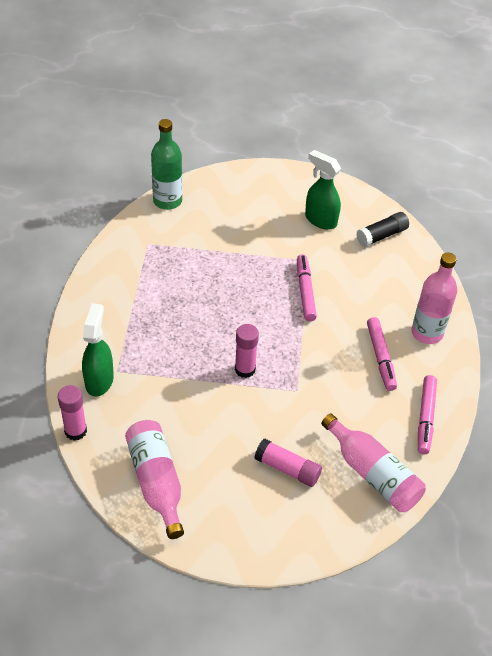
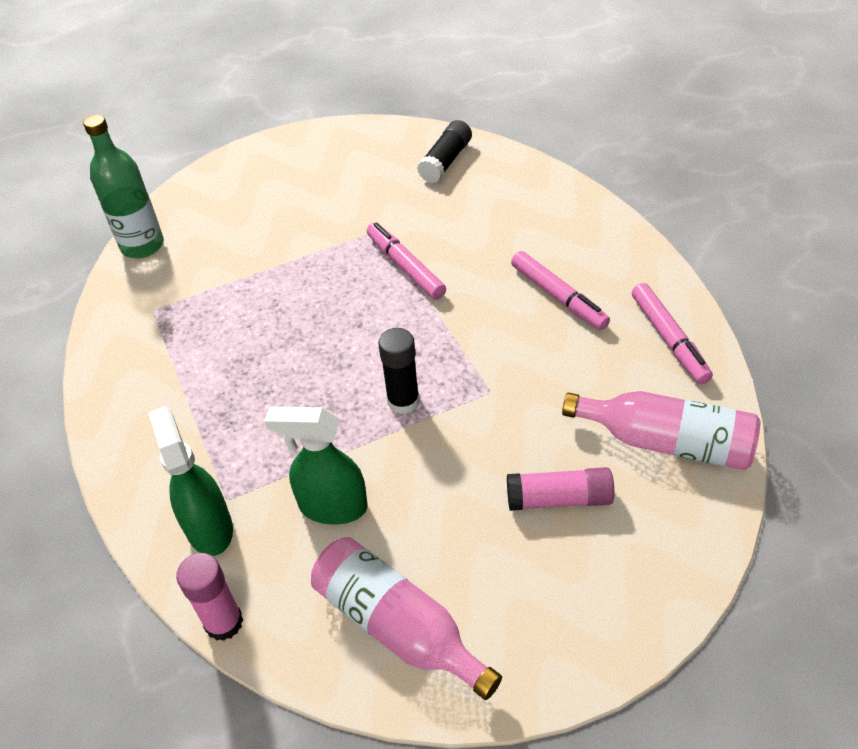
camera: 25 degrees left, 0 degrees up
pink glue stick [235,324,259,378] -> black glue stick [378,328,419,414]
green spray bottle [305,150,341,230] -> green spray bottle moved to [264,406,367,525]
pink bottle [412,253,457,344] -> none

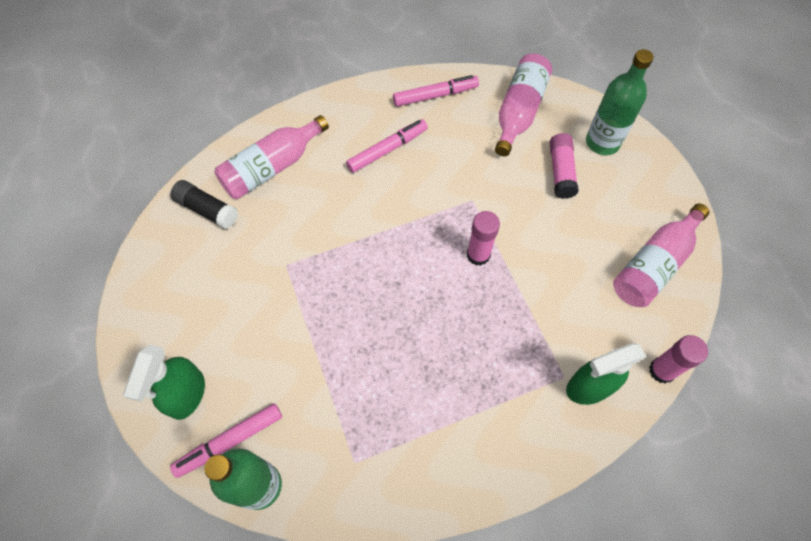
camera: 90 degrees left, 15 degrees up
green spray bottle [264,406,367,525] -> green spray bottle moved to [123,344,205,420]
pink marker [367,222,446,300] -> pink marker moved to [170,403,282,478]
black glue stick [378,328,419,414] -> pink glue stick [467,211,500,266]
none -> pink bottle [215,115,329,199]
none -> green bottle [586,49,654,155]

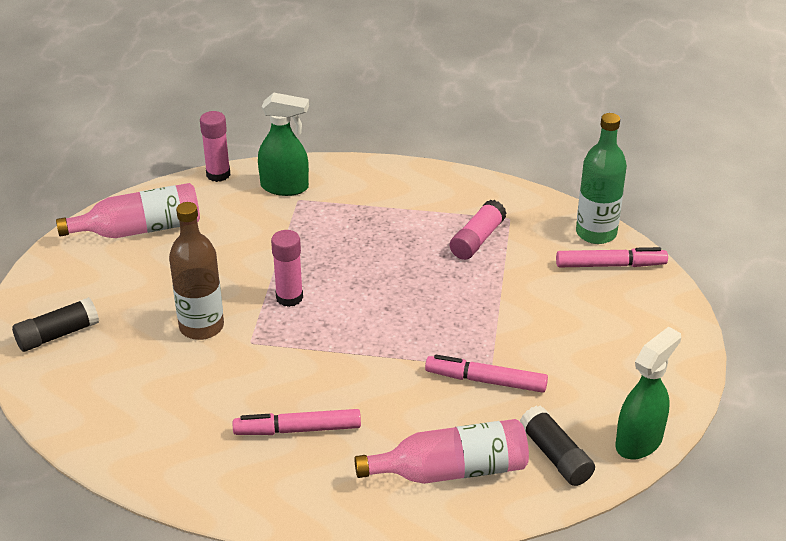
camera: 150 degrees left, 25 degrees down
green spray bottle [123,344,205,420] -> green spray bottle moved to [615,327,681,459]
pink marker [393,75,479,107] -> pink marker moved to [425,355,548,393]
pink bottle [495,54,552,156] -> none
pink glue stick [550,133,579,199] -> pink glue stick moved to [450,200,506,260]
green bottle [586,49,654,155] -> black glue stick [12,297,99,352]
none -> brown bottle [169,202,224,340]

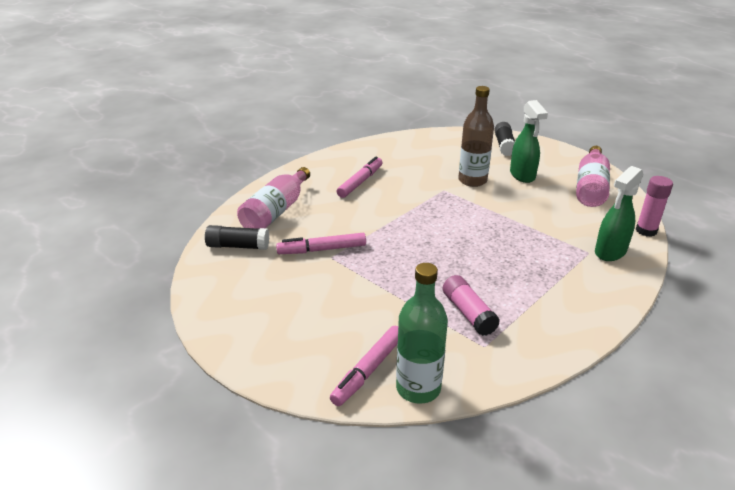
camera: 125 degrees right, 5 degrees down
pink glue stick [271,230,303,307] -> none
pink marker [425,355,548,393] -> pink marker turned 150 degrees counterclockwise [276,233,366,254]
green spray bottle [615,327,681,459] -> green spray bottle moved to [510,100,548,183]

